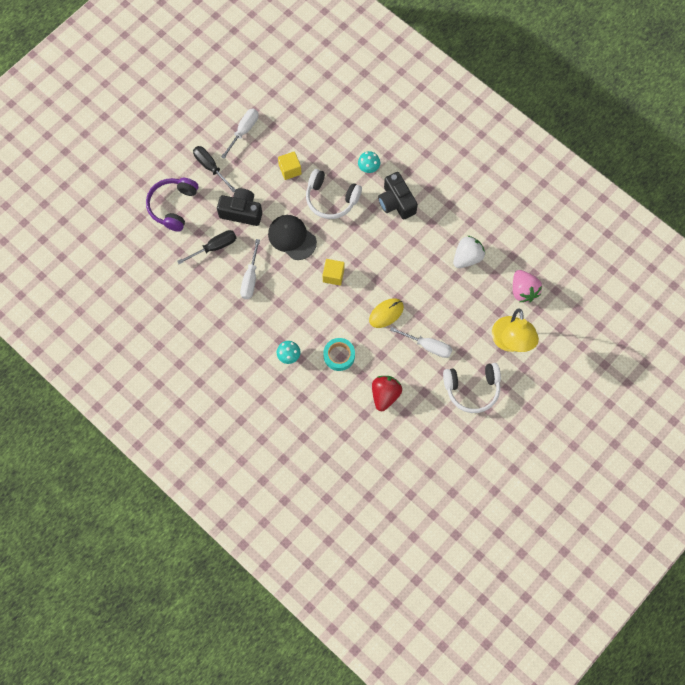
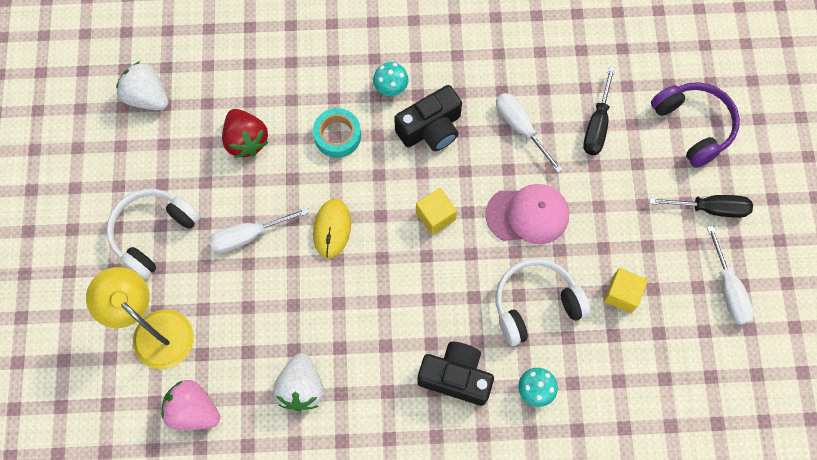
camera: 135 degrees right, 0 degrees up
black camera [217,188,262,226] -> black camera moved to [394,85,462,151]
black cap [268,215,317,260] -> pink cap [485,184,569,244]
none -> white strawberry [116,62,169,110]

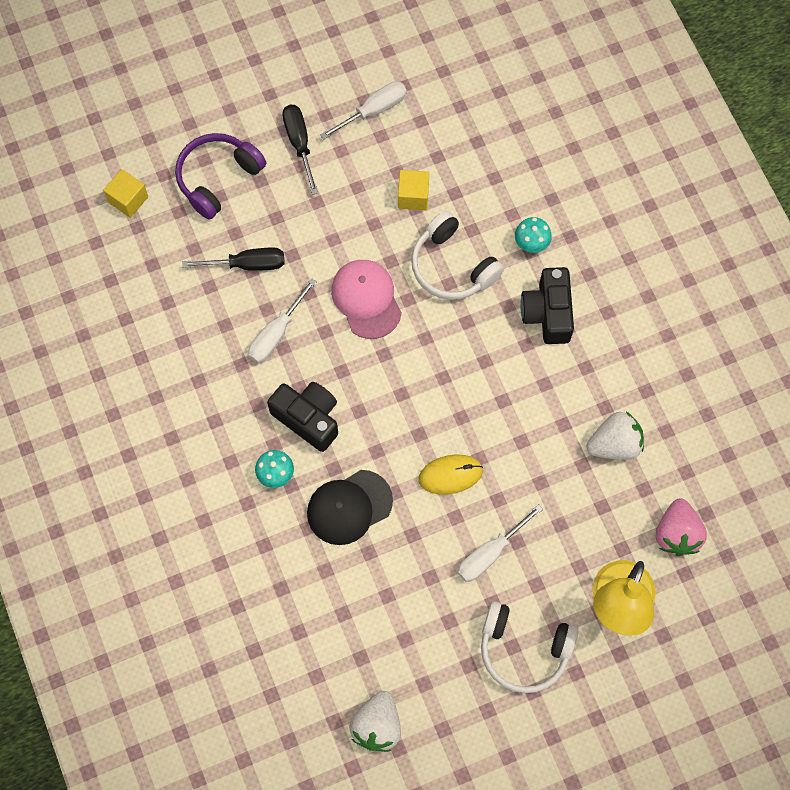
camera: 110 degrees left, 0 degrees up
white screwdriver [209,207,309,253] -> white screwdriver turned 90 degrees clockwise [458,504,543,582]
red strawberry [222,109,268,158] -> none
turquoise tape [313,108,361,158] -> black cap [307,470,393,545]
yellow cube [416,188,457,235] -> yellow cube moved to [103,169,148,218]

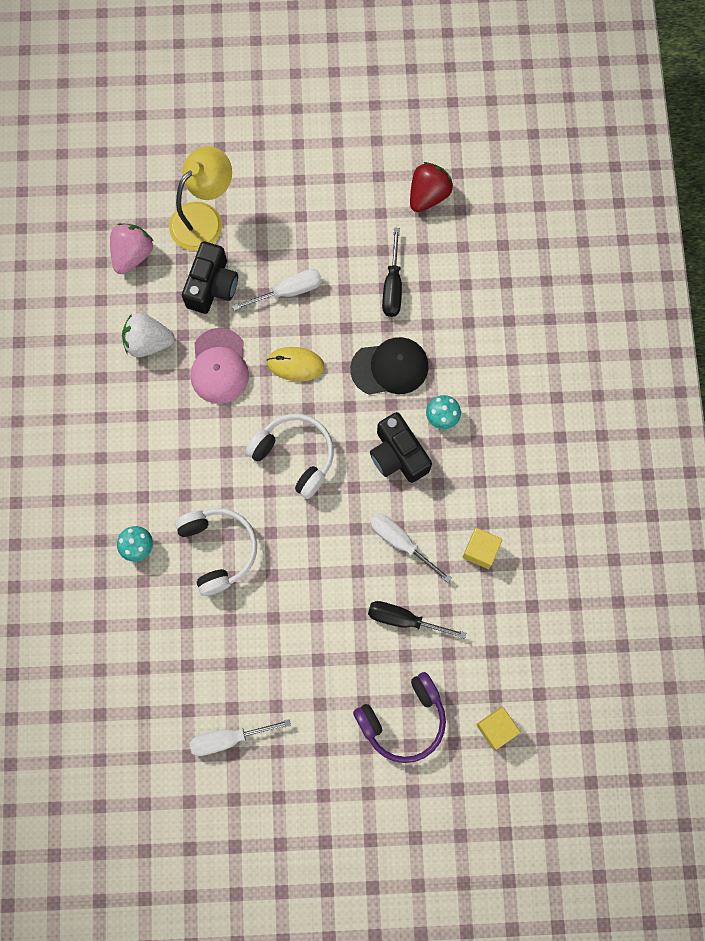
camera: 160 degrees left, 5 degrees up
white screwdriver [248,278,317,363] -> white screwdriver turned 105 degrees counterclockwise [370,514,452,583]
black screwdriver [282,105,318,195] -> black screwdriver moved to [382,228,402,317]
pink cap [331,260,402,339] -> pink cap moved to [191,328,249,404]
white strawberry [349,691,401,752] -> red strawberry [410,162,453,212]
yellow cube [398,170,429,210] -> yellow cube moved to [463,528,502,569]
white headphones [481,601,578,693] -> white headphones moved to [245,414,334,499]
black camera [520,267,574,344] -> black camera moved to [182,241,238,314]

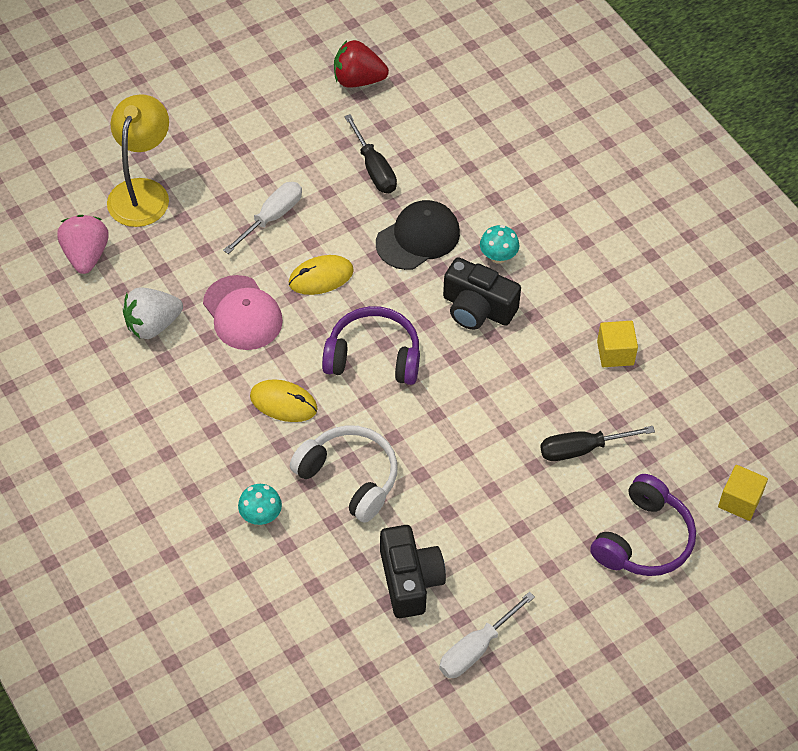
camera: 30 degrees left, 20 degrees down
black camera [182,241,238,314] -> black camera moved to [380,525,446,618]
white headphones [245,414,334,499] -> purple headphones [322,306,420,385]
white screwdriver [370,514,452,583] -> none
red strawberry [410,162,453,212] -> red strawberry turned 90 degrees counterclockwise [334,40,389,88]
none -> yellow mouse [250,379,318,422]

